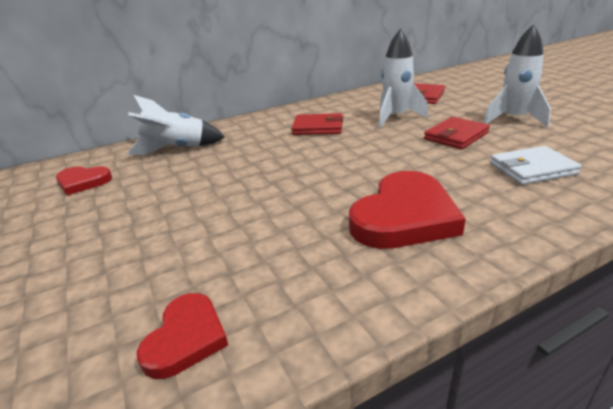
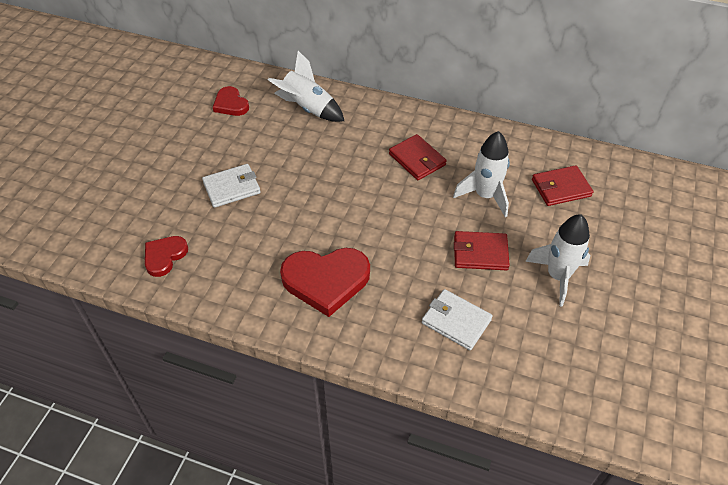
camera: 45 degrees right, 20 degrees up
red heart [137,293,228,379] -> red heart turned 150 degrees clockwise [145,236,188,277]
none -> white wallet [202,164,261,208]

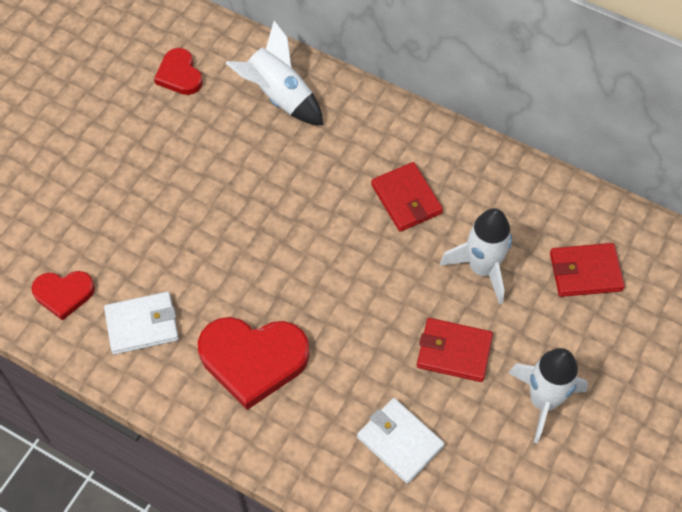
camera: 10 degrees right, 10 degrees up
red heart [145,236,188,277] -> red heart turned 135 degrees counterclockwise [31,271,95,321]
white wallet [202,164,261,208] -> white wallet moved to [104,292,179,355]

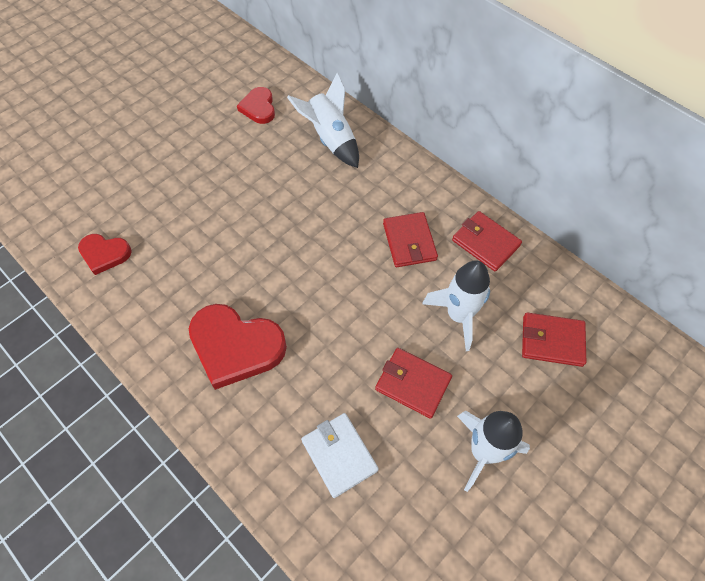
camera: 15 degrees right, 0 degrees up
white wallet [104,292,179,355] -> none
none -> red wallet [452,211,522,272]

